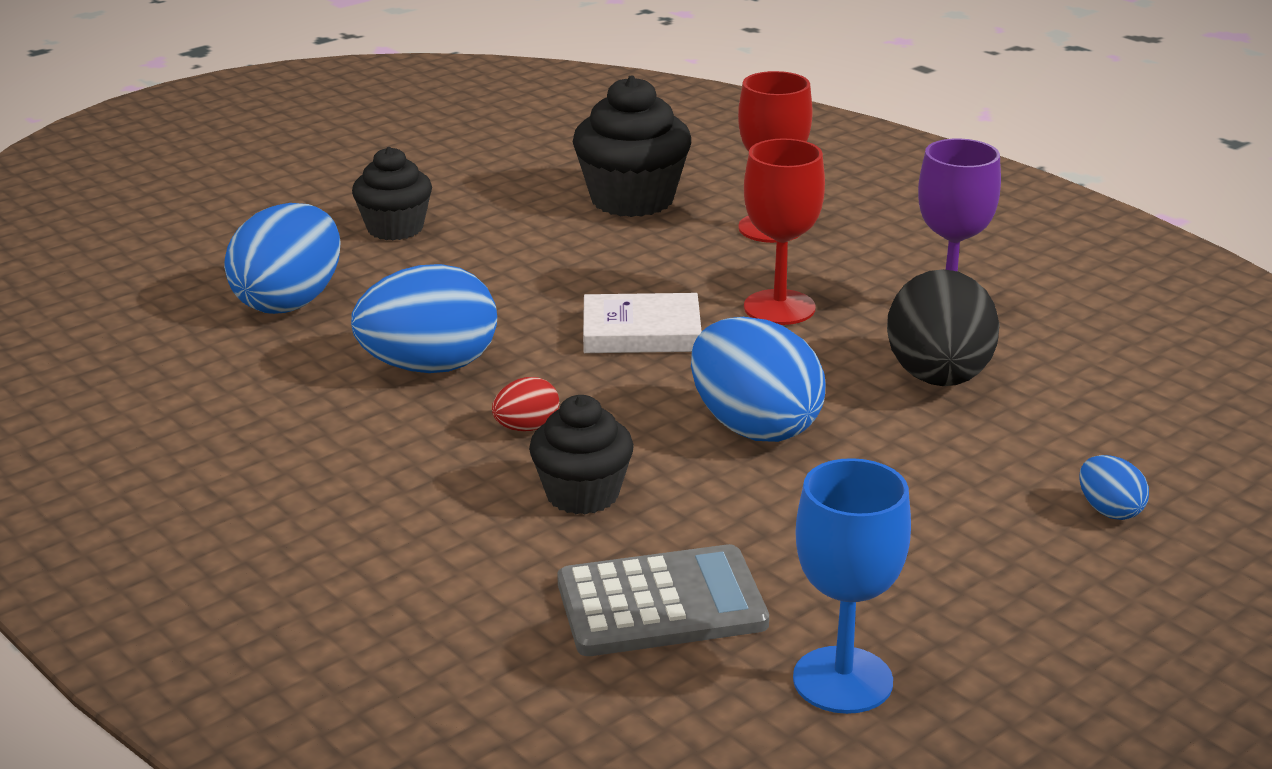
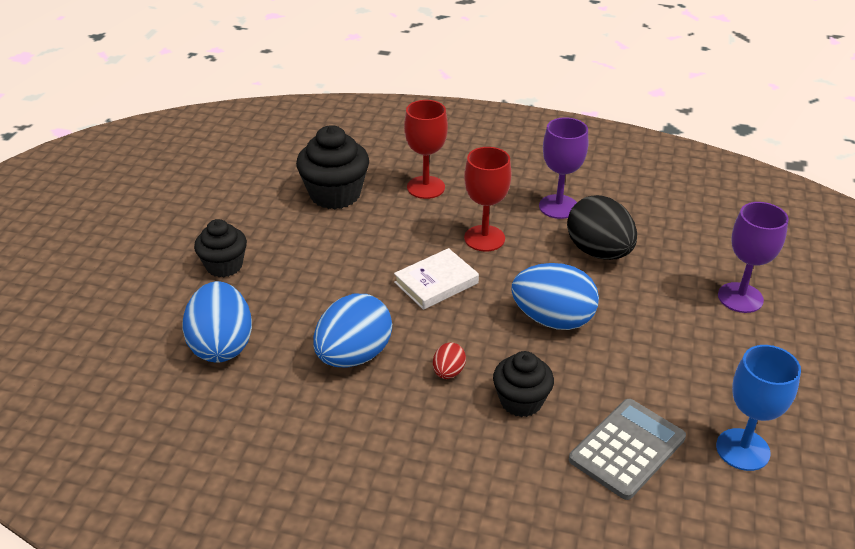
camera: 35 degrees left, 10 degrees up
blue egg [1079,455,1149,520] -> purple goblet [718,202,789,313]

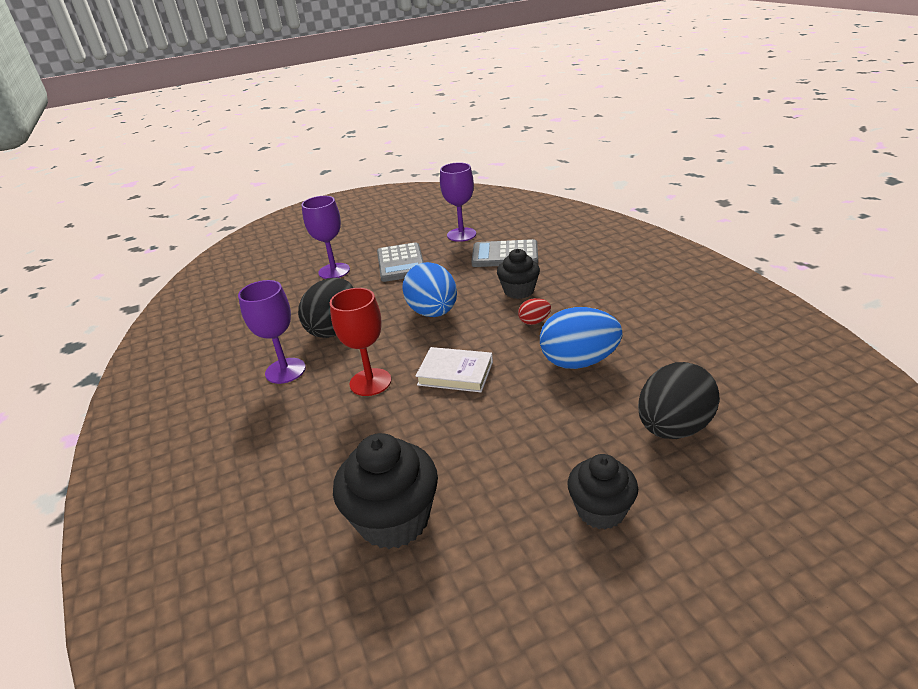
camera: 125 degrees left, 5 degrees down
blue egg [182,281,252,362] -> black egg [638,362,720,439]
red goblet [404,100,448,199] -> none
blue goblet [716,345,801,471] -> purple goblet [440,162,476,242]
none -> grey calculator [377,242,424,282]

